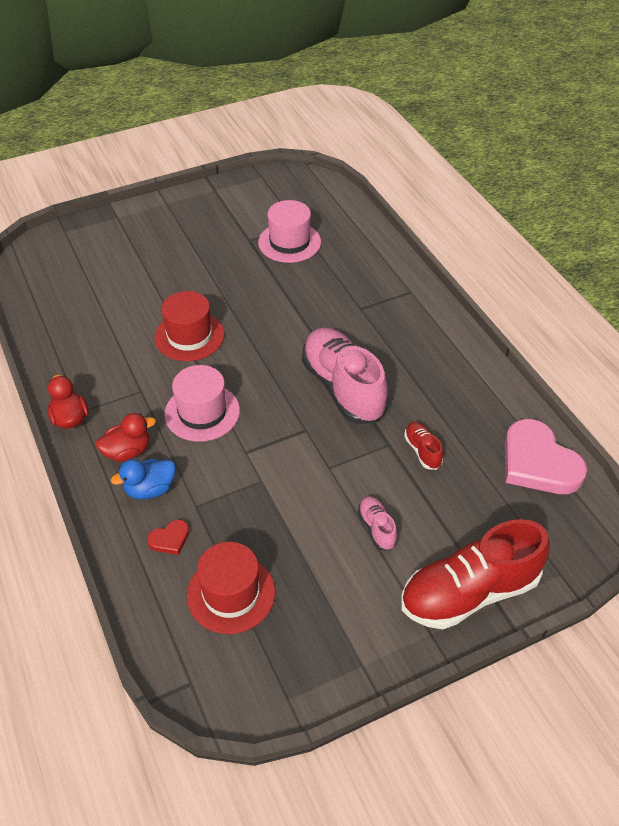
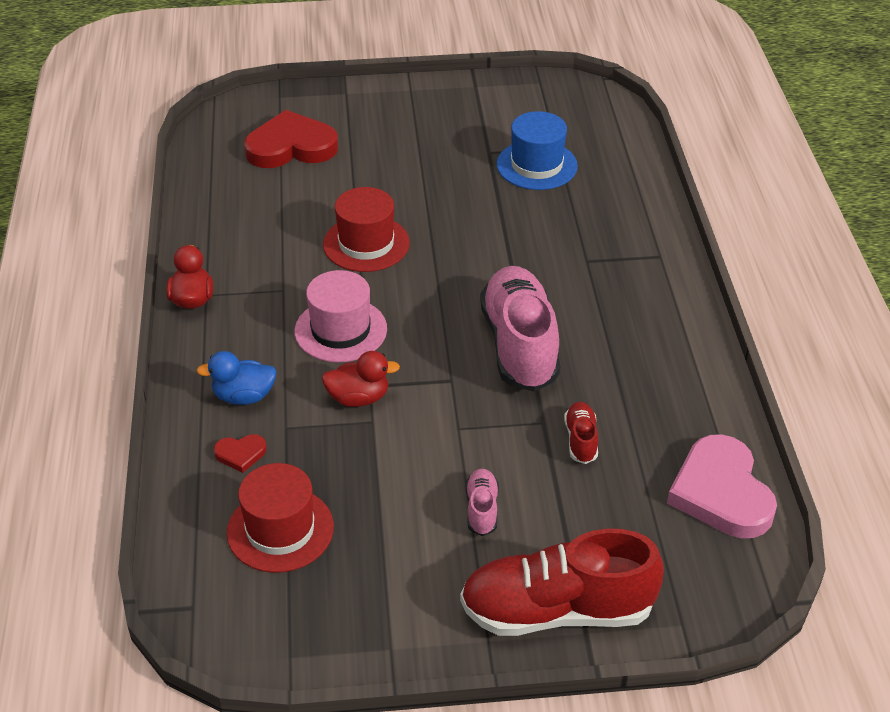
camera: 20 degrees right, 5 degrees down
red duck [96,413,156,462] -> red duck moved to [321,351,400,407]
pink hat [258,200,321,263] -> blue hat [497,111,578,190]
none -> red heart [244,110,338,168]

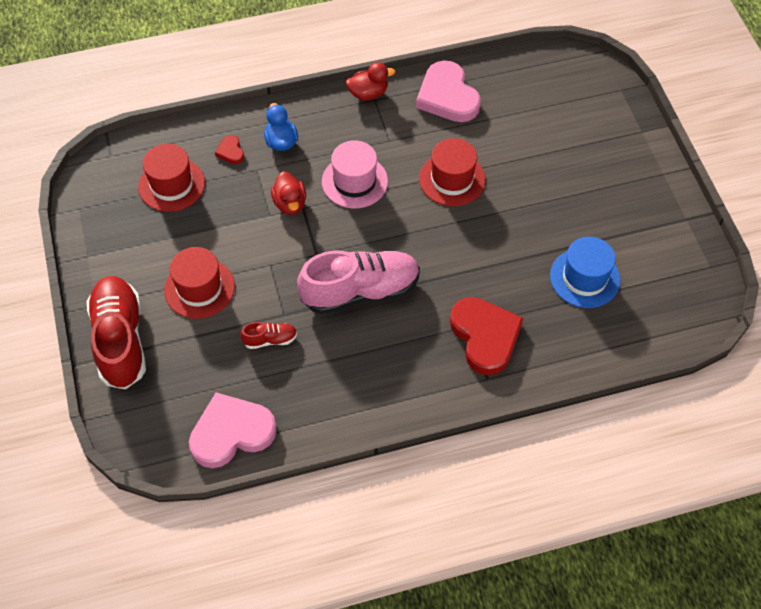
camera: 80 degrees right, 15 degrees up
red heart [244,110,338,168] -> red heart moved to [450,297,523,375]
pink shoe [465,469,499,536] -> red hat [164,247,235,319]
none -> pink heart [416,60,481,122]

